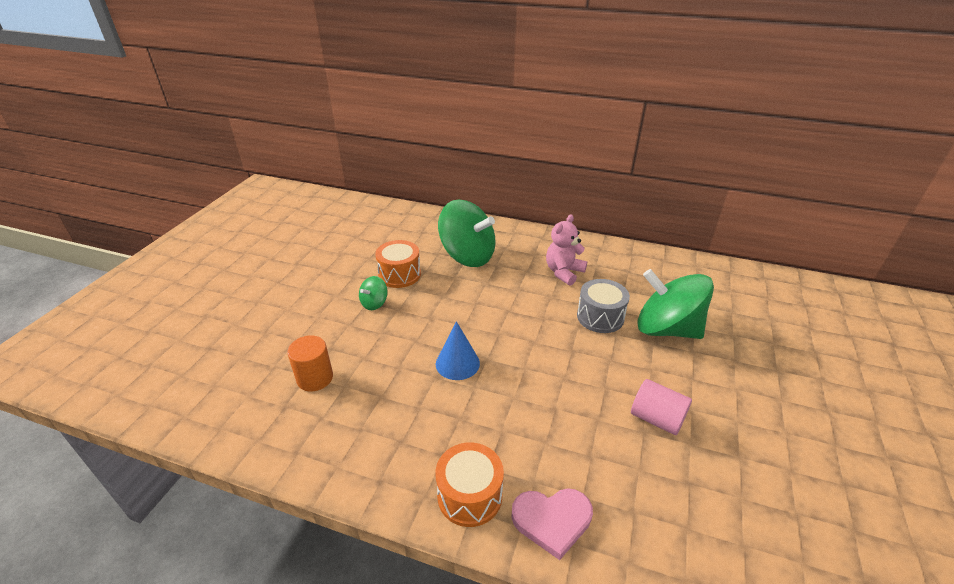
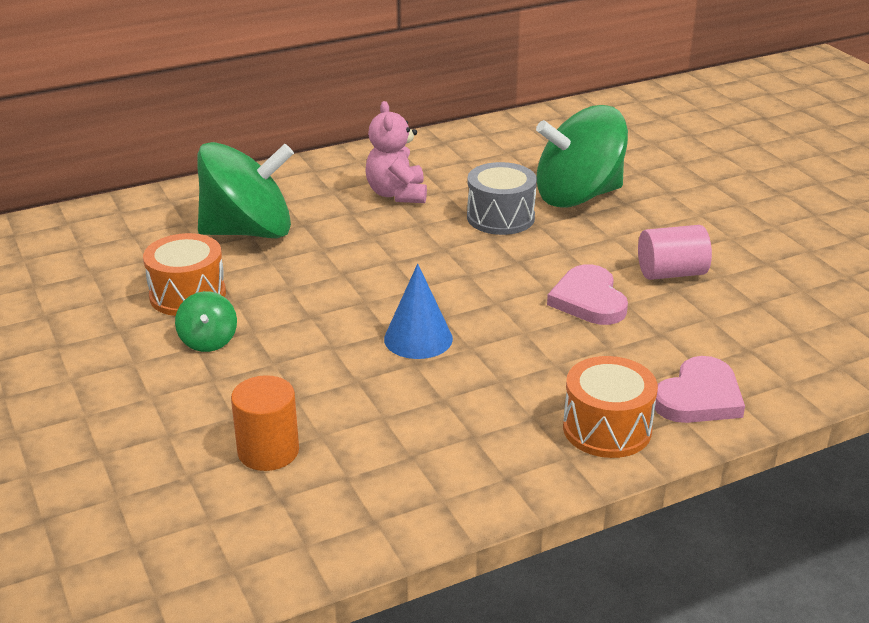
camera: 45 degrees left, 5 degrees down
none -> pink heart [547,264,628,325]

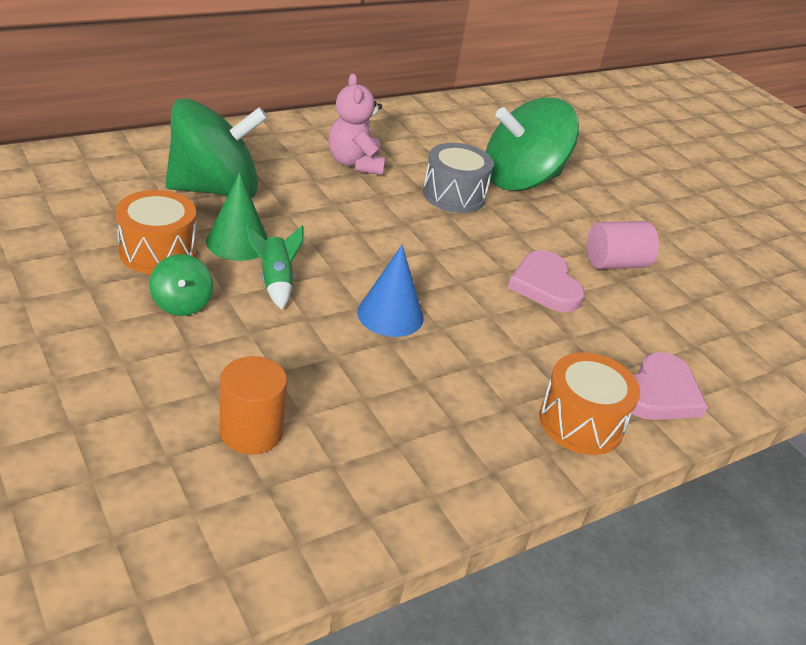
camera: 10 degrees left, 5 degrees up
none -> green cone [206,172,268,261]
none -> green rocket [246,225,304,309]

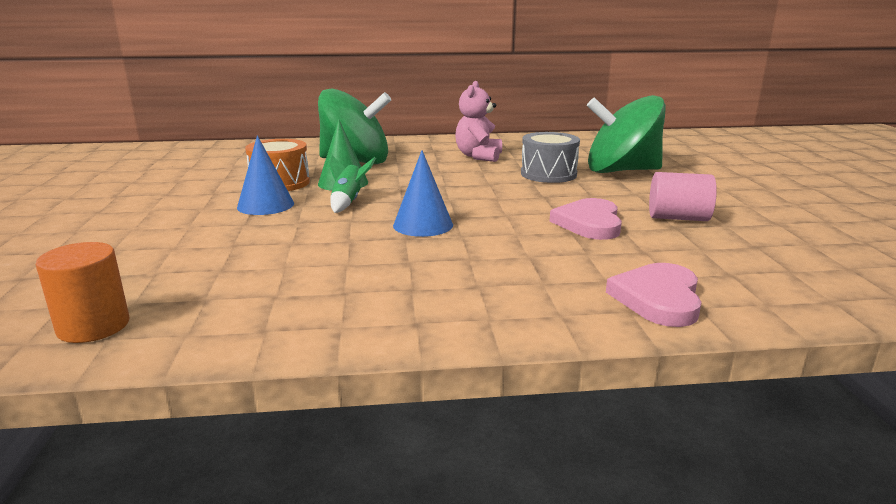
camera: 30 degrees right, 15 degrees down
green spinning top [149,254,213,316] -> blue cone [237,135,294,215]
orange cylinder [220,356,287,455] -> orange cylinder moved to [36,242,129,343]
orange drum [539,352,640,455] -> none
pink heart [632,352,708,420] -> pink heart turned 135 degrees clockwise [606,263,702,327]

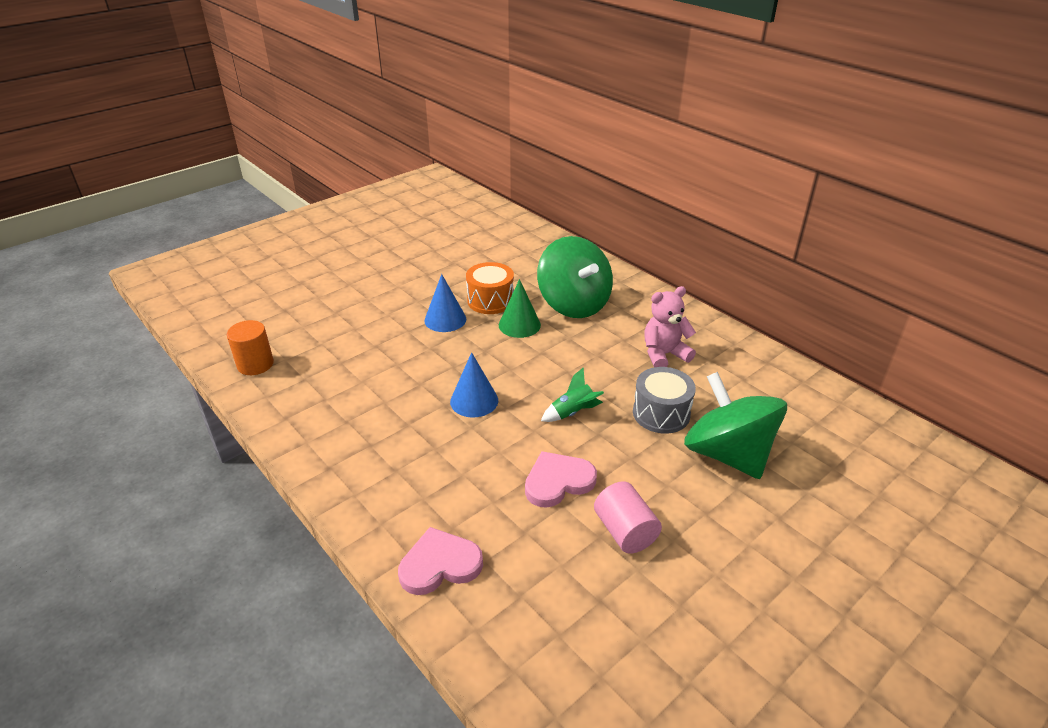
camera: 55 degrees right, 15 degrees up
green rocket [329,155,376,213] -> green rocket moved to [541,367,604,422]

